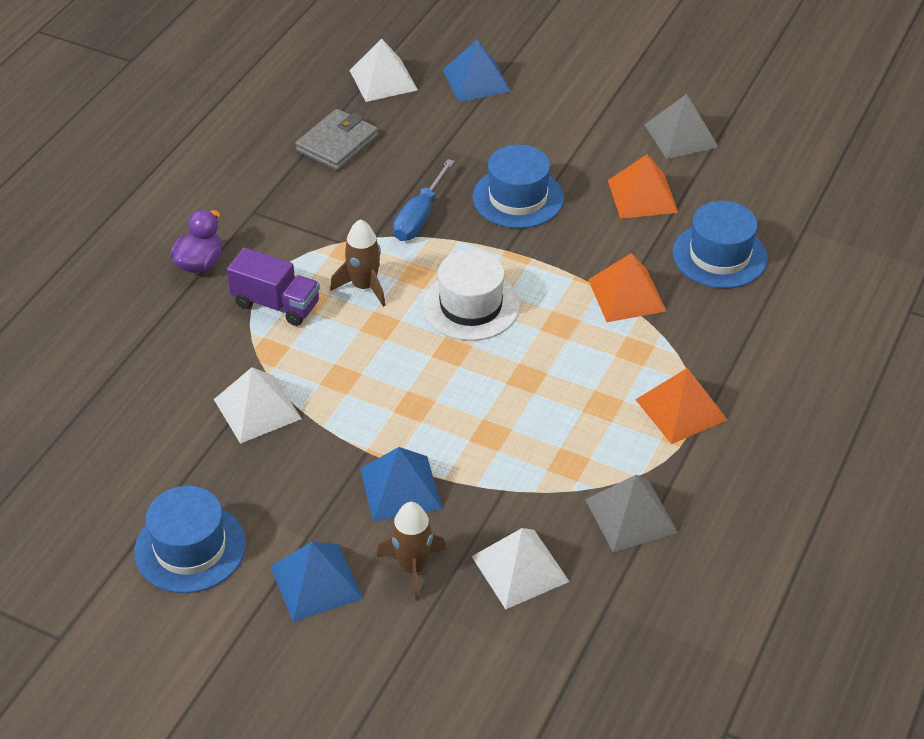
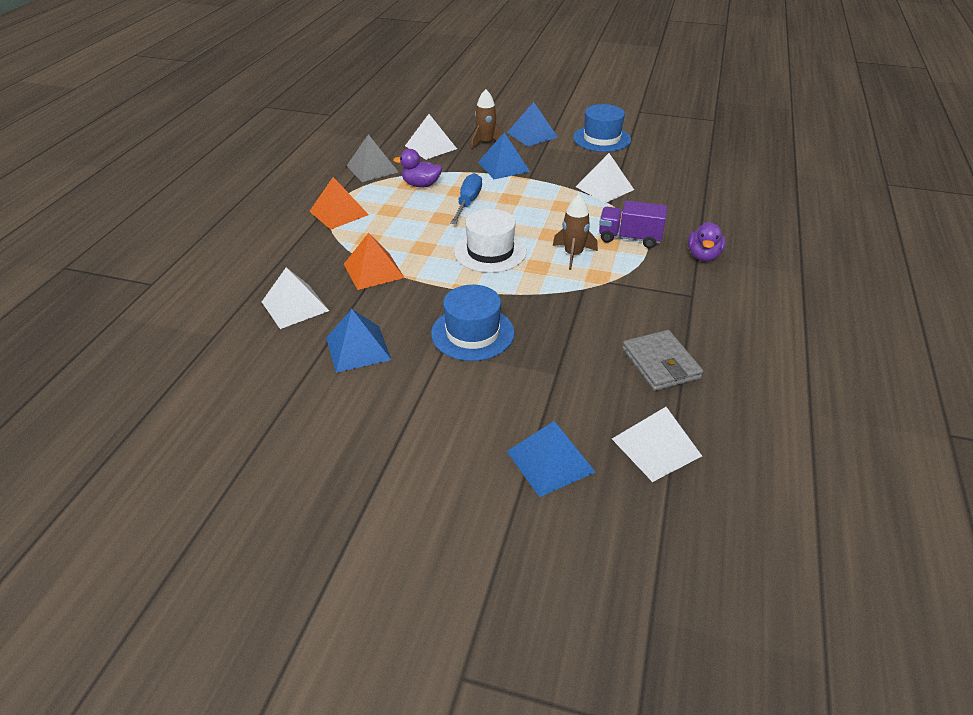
camera: 170 degrees right, 5 degrees down
grey wallet [295,109,378,171] -> grey wallet turned 45 degrees counterclockwise [622,330,703,391]
blue screwdriver [393,159,455,241] -> blue screwdriver moved to [450,173,482,224]
orange pyramid [608,154,679,219] -> blue pyramid [326,309,391,373]
grey pyramid [644,94,719,159] -> none
blue hat [673,201,768,289] -> white pyramid [262,267,329,329]
none -> purple duck [393,149,442,187]

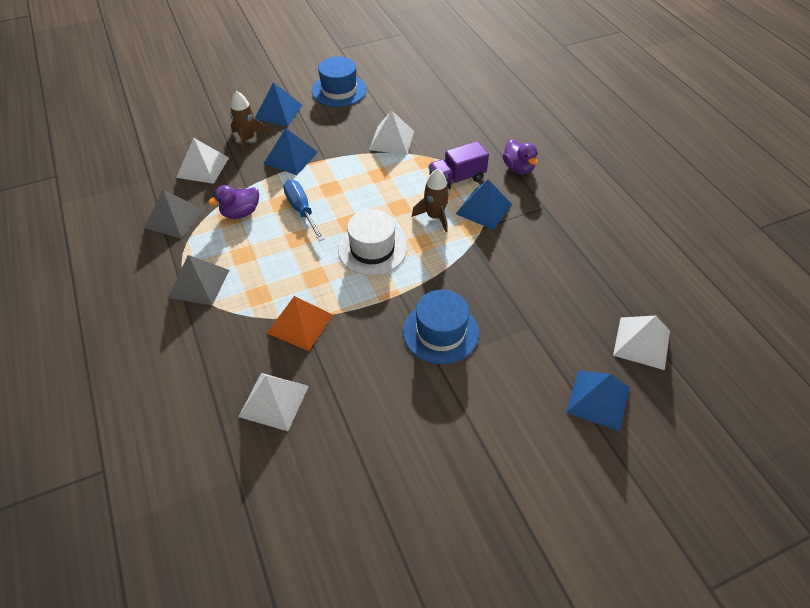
camera: 40 degrees left, 10 degrees up
orange pyramid [309,177,369,230] -> grey pyramid [168,255,230,305]
blue pyramid [326,309,391,373] -> blue pyramid moved to [456,180,512,230]
grey wallet [622,330,703,391] -> none

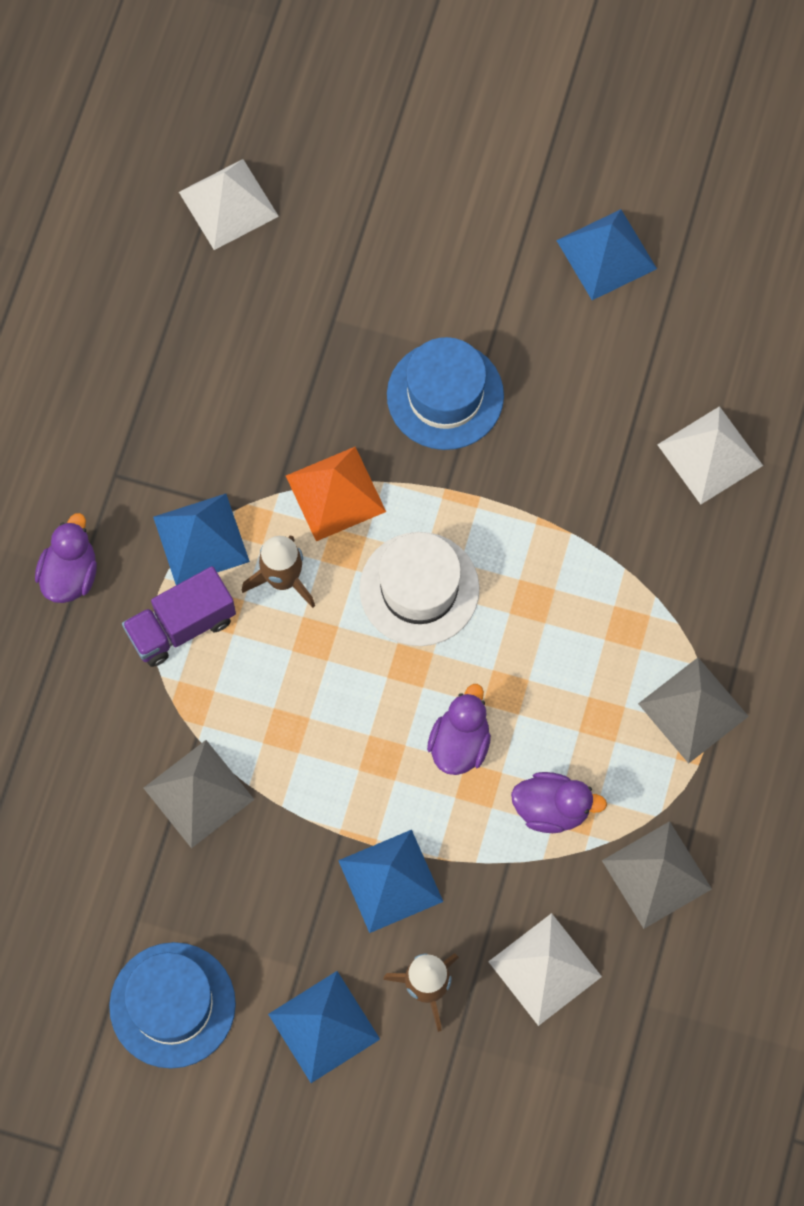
camera: 140 degrees left, 20 degrees up
orange pyramid [267,296,333,351] -> orange pyramid moved to [286,447,386,541]
blue screwdriver [283,180,324,241] -> purple duck [427,684,491,775]
white pyramid [369,110,414,155] -> grey pyramid [144,740,255,848]
purple truck [429,141,489,190] -> purple truck turned 135 degrees clockwise [122,566,236,667]
blue pyramid [566,370,630,431] -> blue pyramid moved to [556,209,657,300]

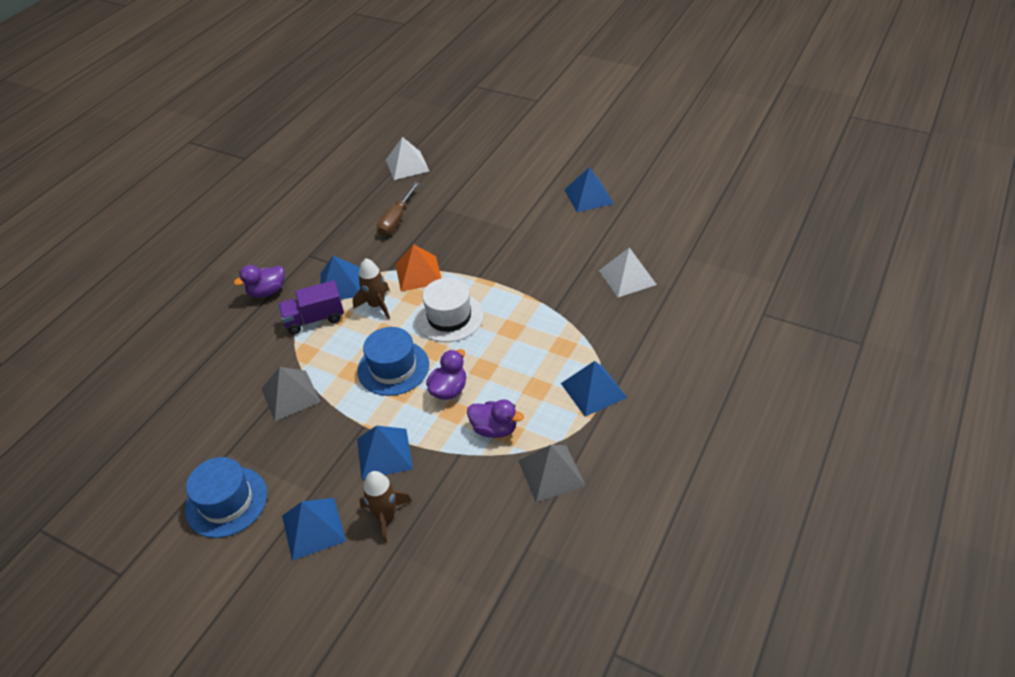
camera: 15 degrees right, 25 degrees down
purple duck [35,513,97,603] -> purple duck turned 150 degrees counterclockwise [234,265,284,298]
blue hat [387,337,504,450] -> blue hat moved to [357,327,429,396]
white pyramid [488,913,602,1026] -> none
grey pyramid [638,658,749,764] -> blue pyramid [561,361,627,417]
none -> brown screwdriver [377,182,419,236]

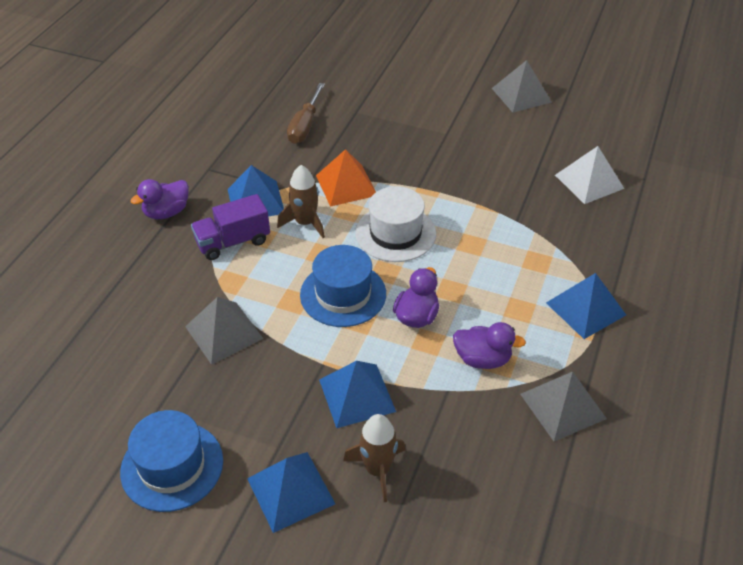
camera: 10 degrees left, 0 degrees up
white pyramid [386,137,429,180] -> none
blue pyramid [564,167,614,212] -> grey pyramid [492,60,552,113]

